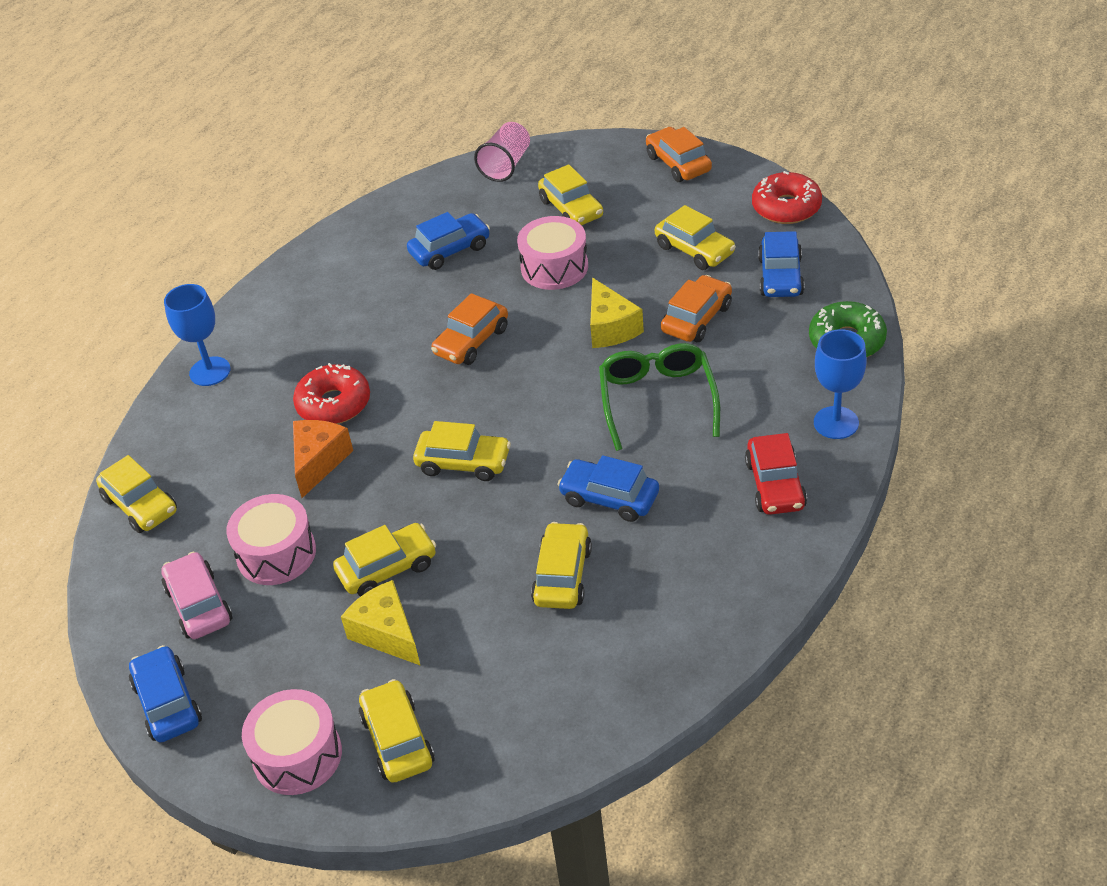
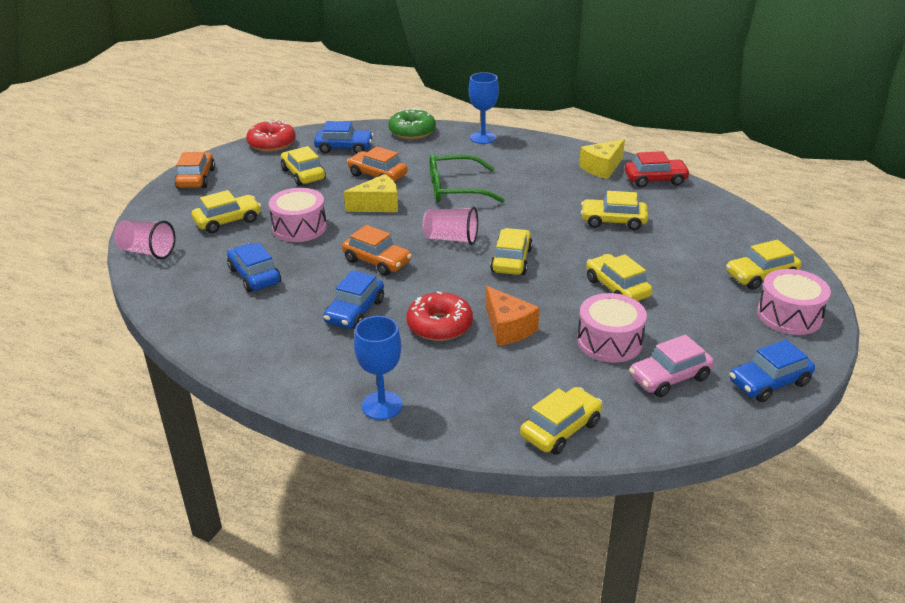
camera: 95 degrees left, 10 degrees down
orange cheese [293,420,353,498] -> orange cheese turned 135 degrees counterclockwise [486,286,540,346]
yellow cheese [341,580,421,666] -> yellow cheese moved to [579,139,625,179]
blue car [557,455,659,522] -> blue car moved to [323,270,384,329]
orange car [646,127,712,182] -> orange car turned 120 degrees clockwise [175,152,215,188]
yellow car [655,205,736,270] -> yellow car turned 75 degrees counterclockwise [281,146,326,186]
red car [745,433,807,515] -> red car moved to [625,151,690,188]
none -> pink cup [423,206,478,245]

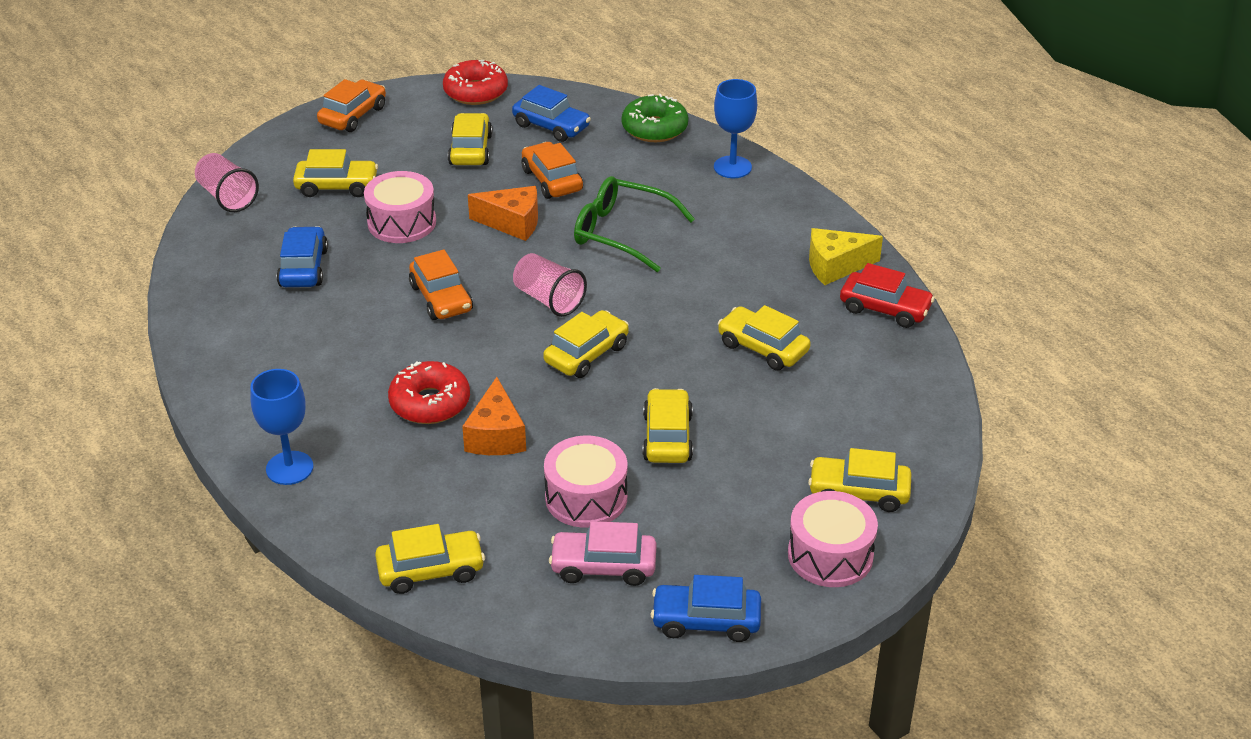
camera: 30 degrees right, 5 degrees up
blue car [323,270,384,329] -> none
yellow cheese [344,174,398,212] -> orange cheese [468,186,538,241]

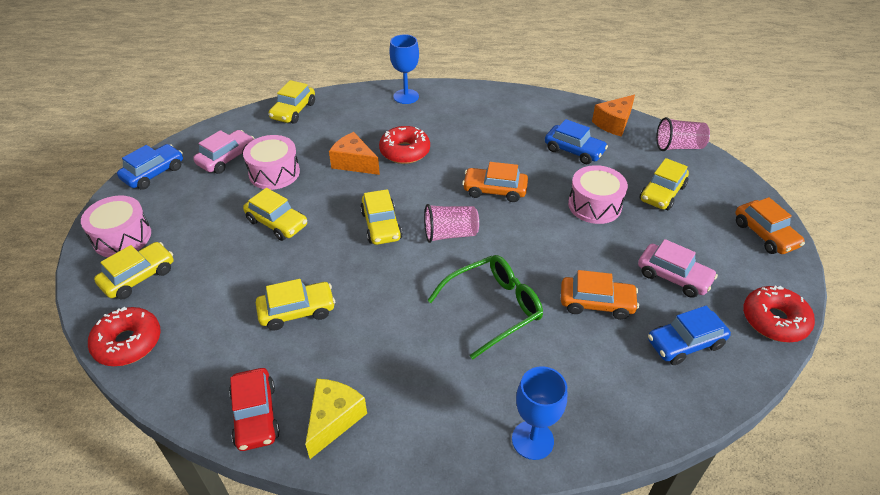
camera: 125 degrees right, 5 degrees up
yellow car [448,113,492,165] -> pink car [638,239,718,298]
orange cheese [468,186,538,241] -> orange cheese moved to [592,95,635,137]
green donut [622,94,688,142] -> none
red car [840,263,935,328] -> red car turned 75 degrees counterclockwise [229,368,280,451]
none -> red donut [88,307,161,366]

